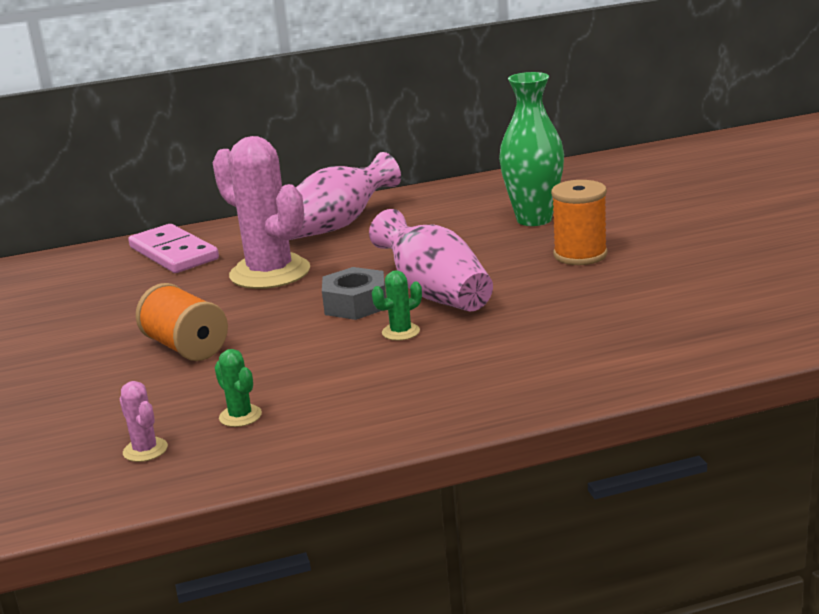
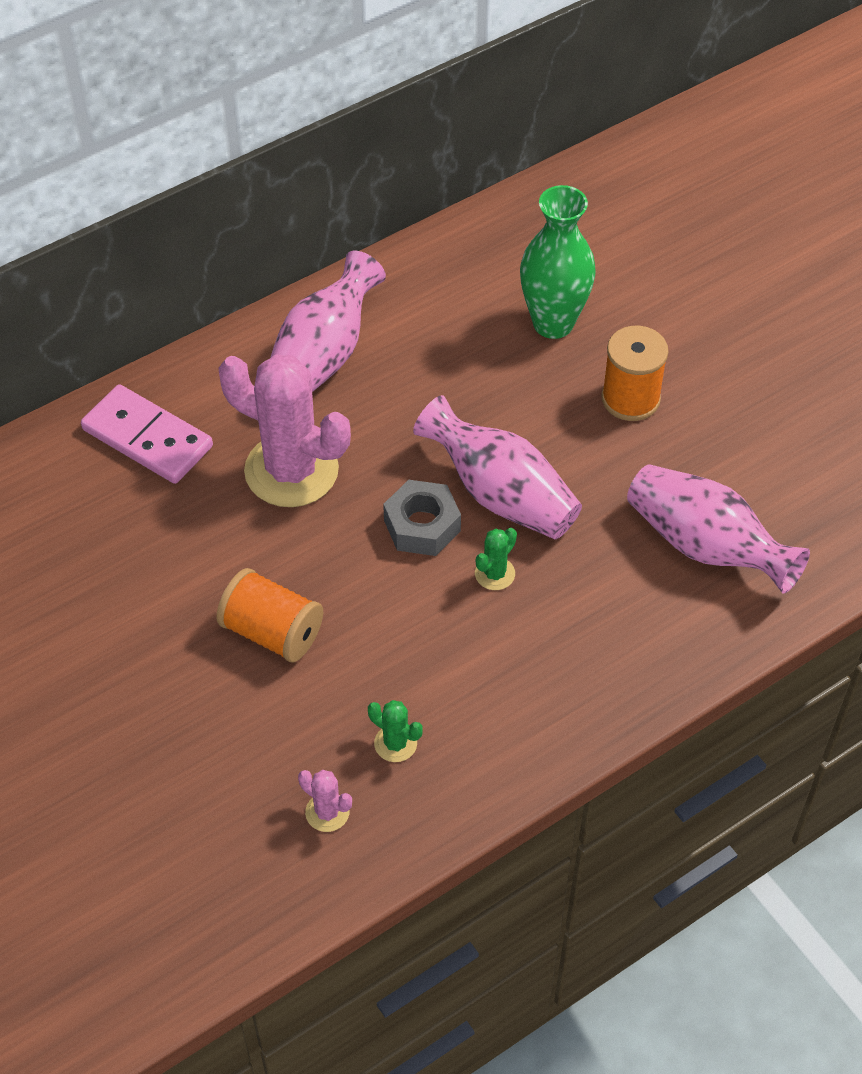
camera: 20 degrees left, 30 degrees up
none -> pink vase [627,464,810,594]

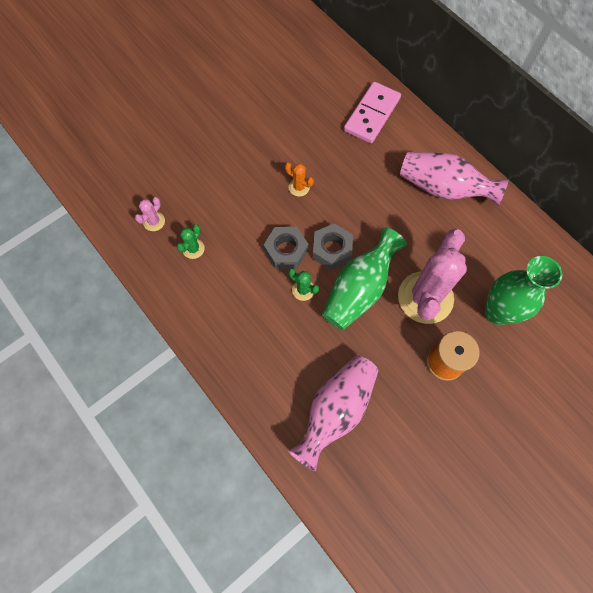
camera: 85 degrees right, 15 degrees up
orange spool [216,568,323,663] -> none
pink cactus [218,354,351,507] -> pink cactus moved to [398,229,467,324]
pink vase [413,395,582,539] -> green vase [322,228,407,330]
none -> grey nut [264,227,309,269]
none -> orange cactus [285,163,314,197]

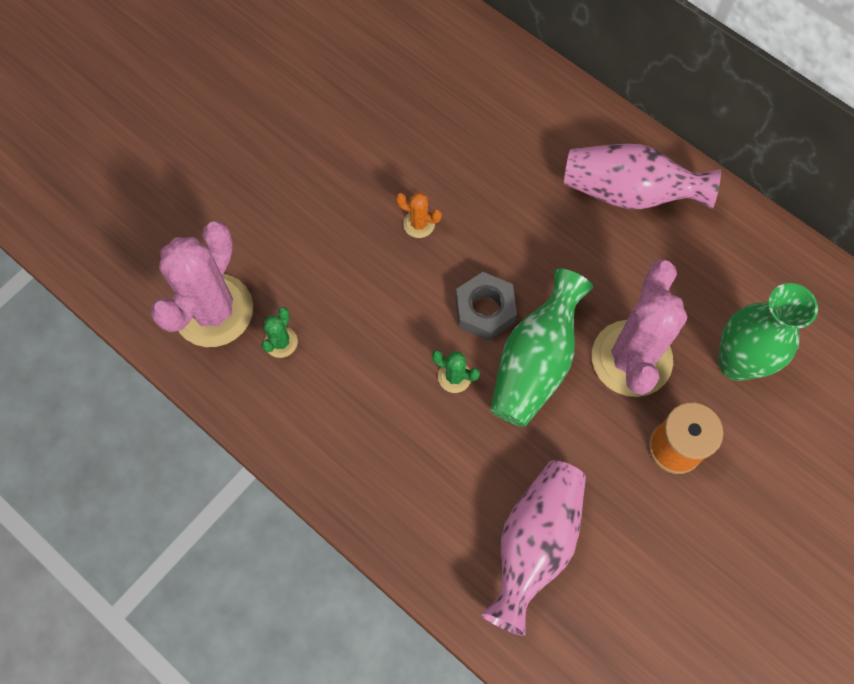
camera: 10 degrees left, 0 degrees up
pink cactus [135,197,165,231] -> pink cactus [150,221,253,347], size x2.42
grey nut [264,227,309,269] -> none
pink domino [344,82,401,144] -> none

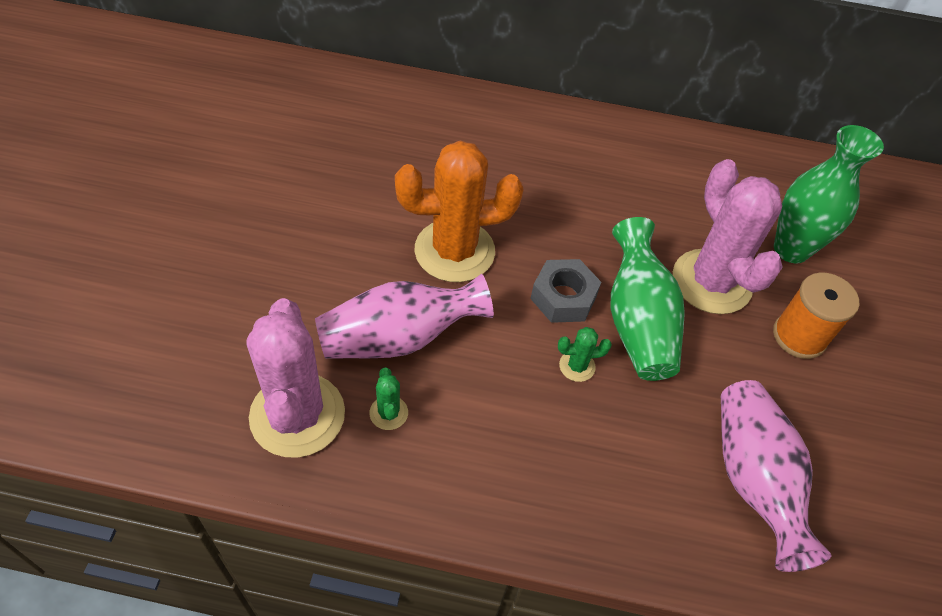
camera: 35 degrees left, 15 degrees down
orange cactus [396,193,442,238] -> orange cactus [395,141,524,282], size x2.42
pink vase [564,144,721,209] -> pink vase moved to [315,274,494,359]

